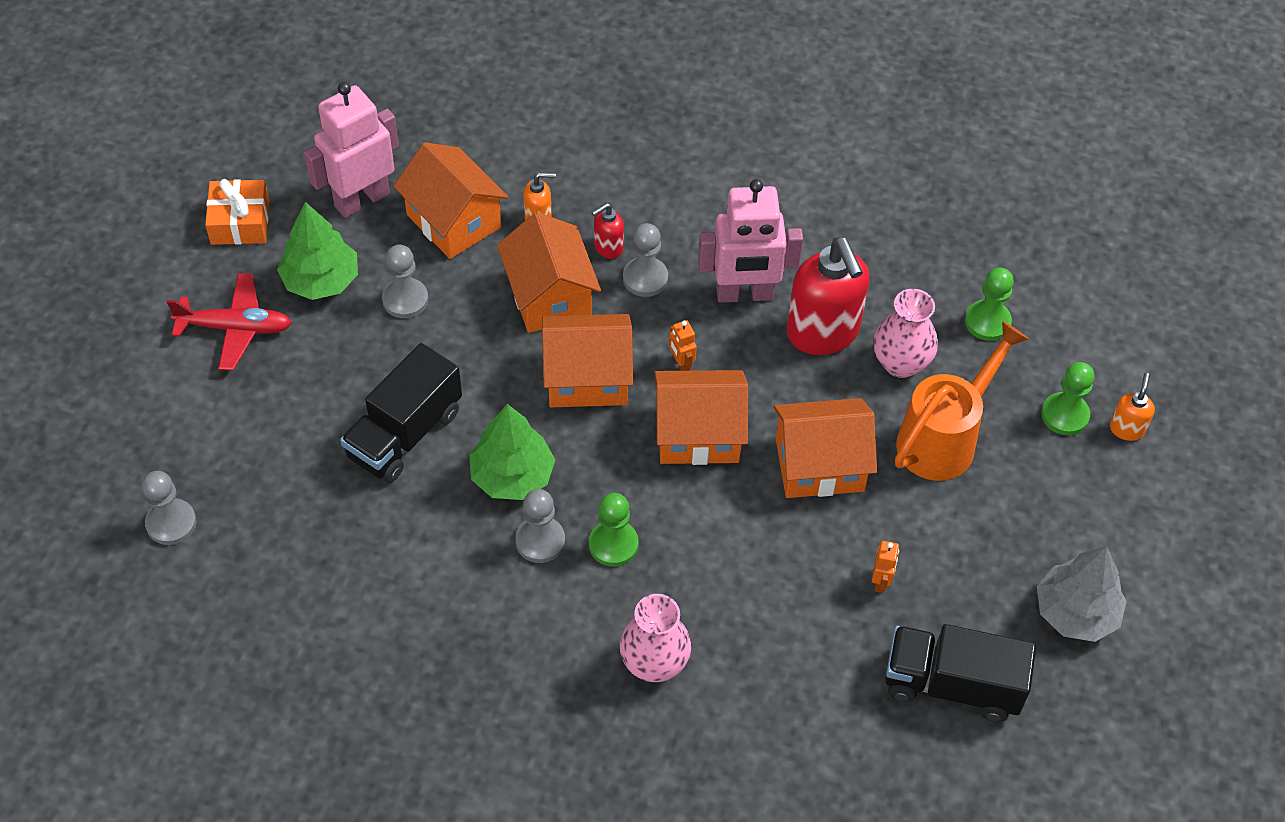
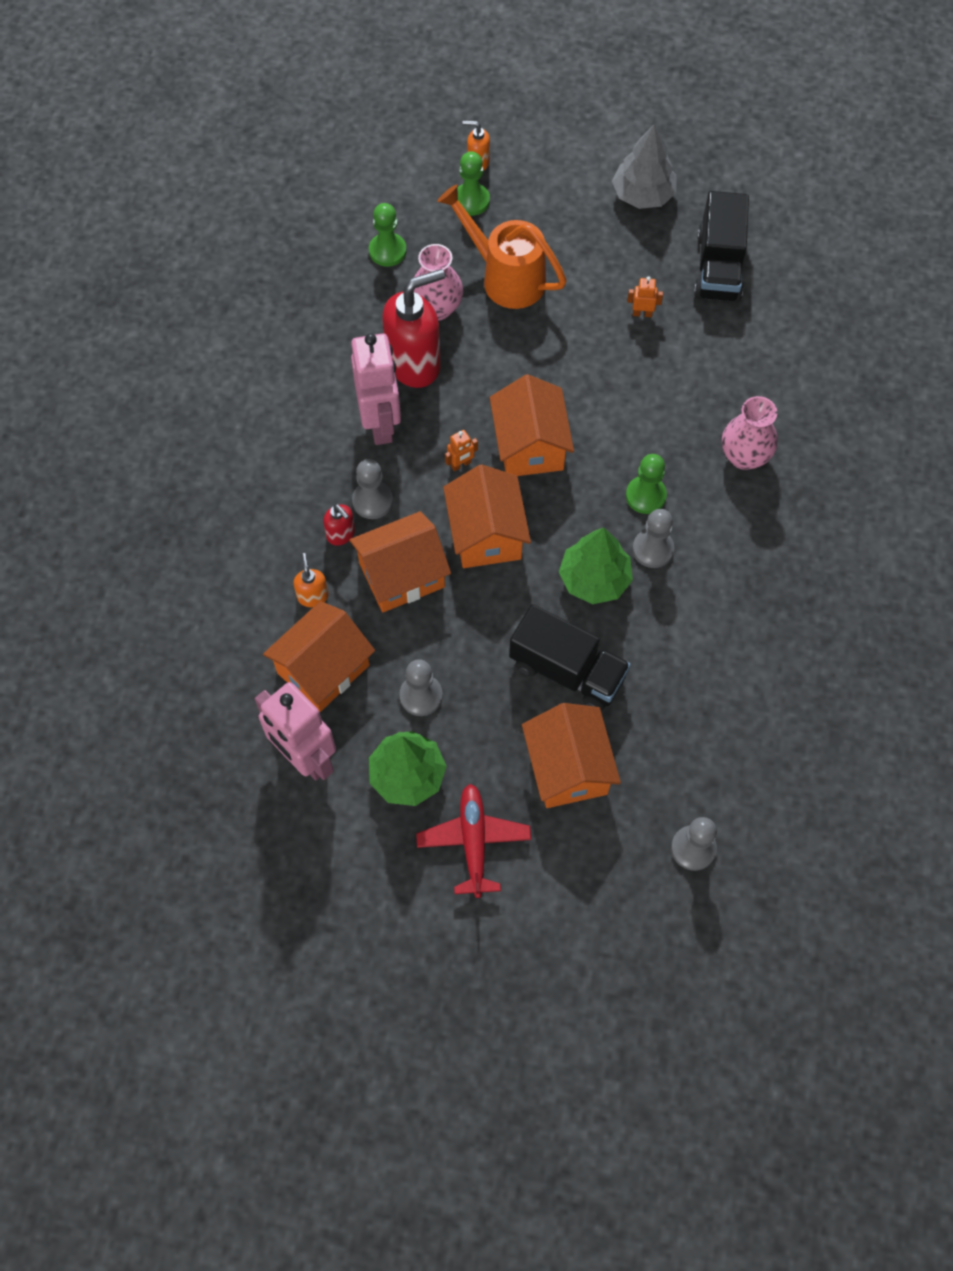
camera: 95 degrees left, 10 degrees up
orange gift [205,179,269,245] -> none
orange house [774,398,877,498] -> orange house moved to [522,703,621,808]

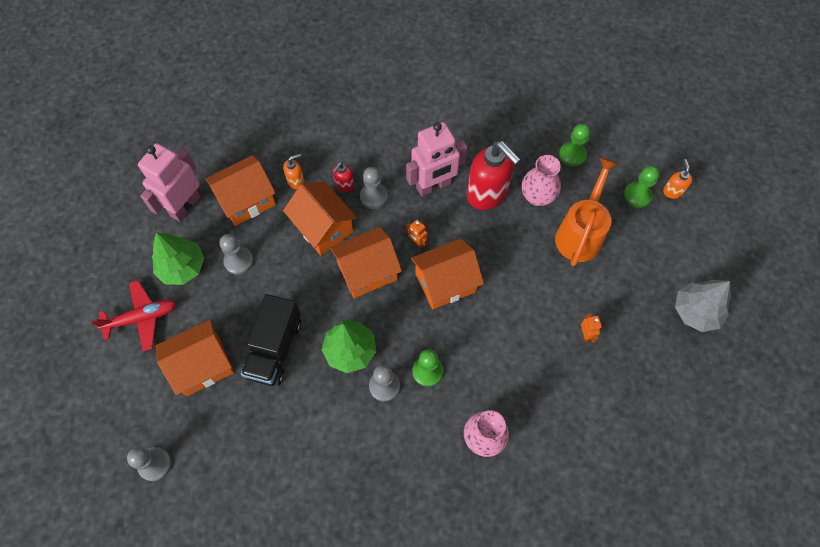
camera: 75 degrees right, 0 degrees up
orange house [263,601,375,712] -> orange house turned 60 degrees counterclockwise [205,155,276,226]
black truck [694,191,749,302] -> none

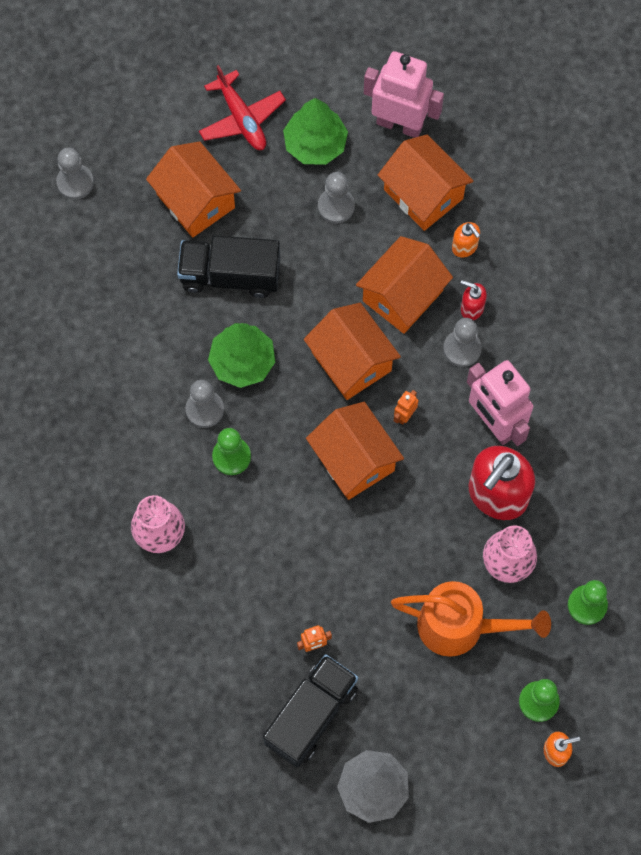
camera: 80 degrees right, 5 degrees up
none -> black truck [263,654,358,767]

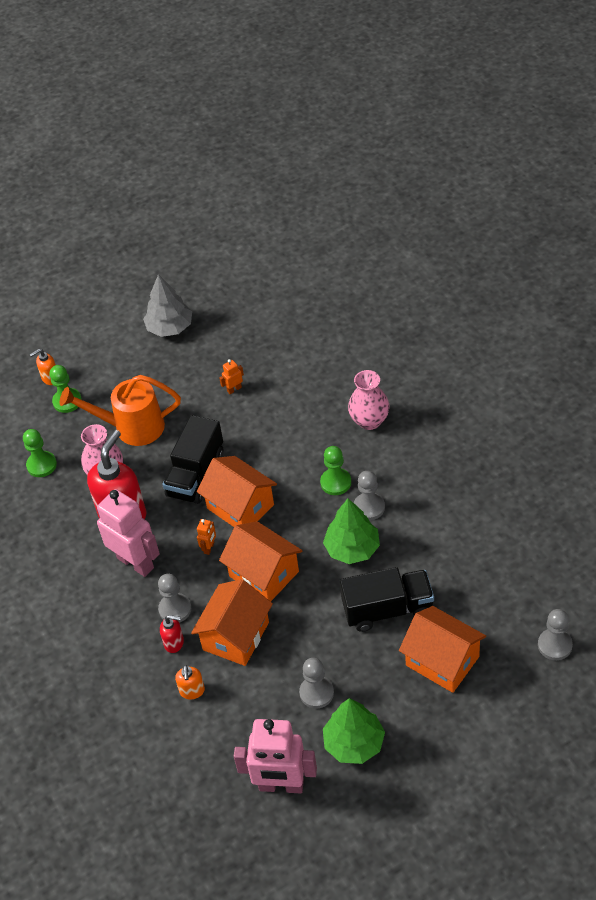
camera: 170 degrees right, 20 degrees down
red plane [199,65,286,150] -> none
black truck [263,654,358,767] -> black truck moved to [162,415,224,504]
orange house [378,134,473,231] -> none
orange soap dispenser [452,222,480,258] -> orange soap dispenser turned 135 degrees counterclockwise [175,665,205,700]

